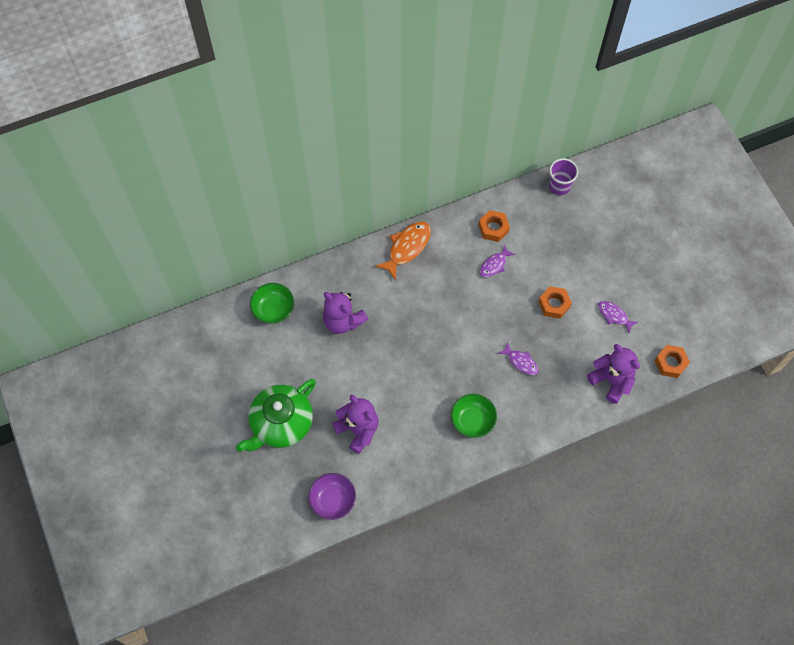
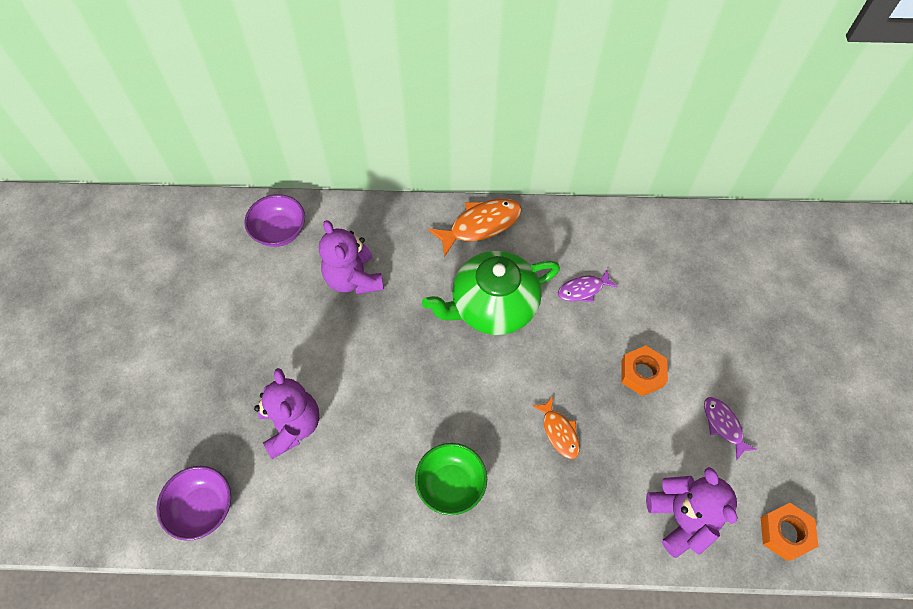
camera: 25 degrees right, 5 degrees down
green teapot [236,379,316,452] -> green teapot moved to [422,251,560,335]
green bowl [250,283,294,324] -> purple bowl [244,194,305,247]
orange nut [478,210,510,242] -> none
purple fish [498,342,539,375] -> orange fish [532,396,580,459]
purple cup [549,158,578,195] -> none

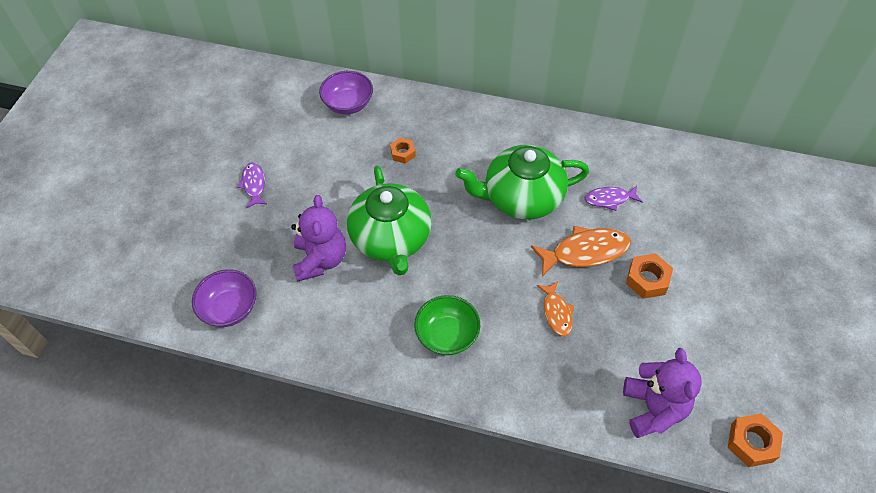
camera: 15 degrees right, 5 degrees down
purple teddy bear [319,220,384,294] -> orange nut [390,138,416,164]
orange fish [428,199,522,257] -> orange fish moved to [531,226,631,277]
purple fish [704,397,757,460] -> purple fish moved to [237,162,267,208]
none -> green teapot [347,166,432,275]

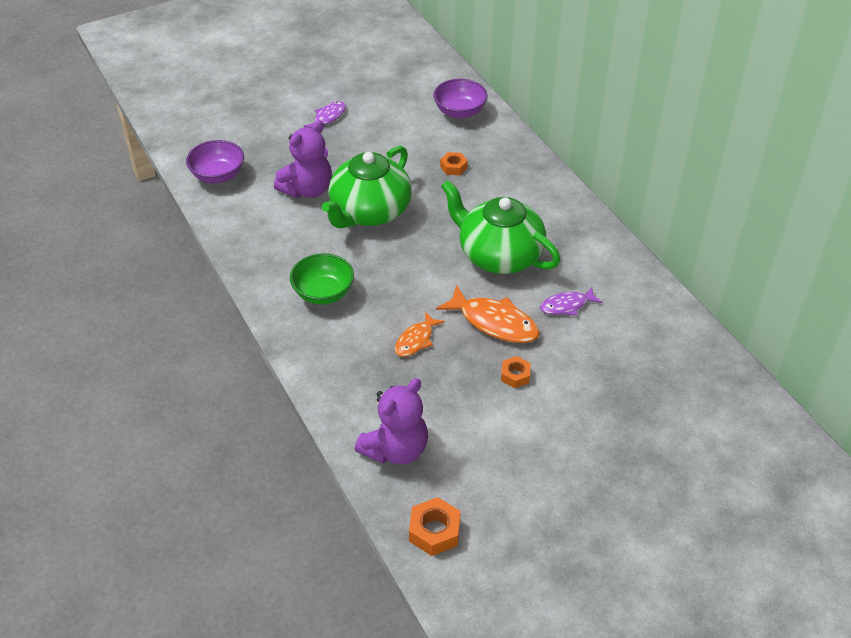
camera: 45 degrees right, 10 degrees down
purple fish [585,186,642,211] -> purple fish turned 60 degrees counterclockwise [540,287,602,316]
orange nut [626,253,673,299] -> orange nut [501,356,531,388], size x0.65

